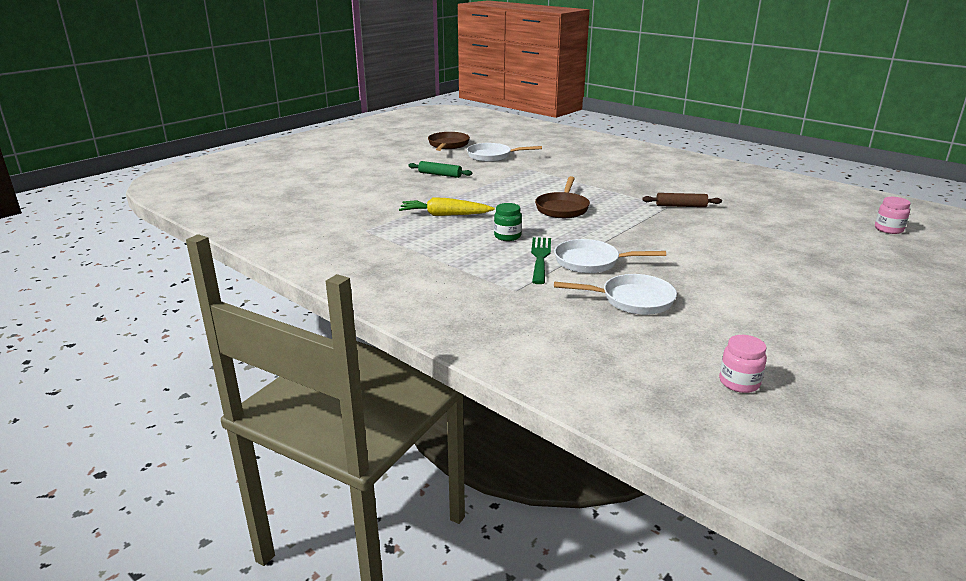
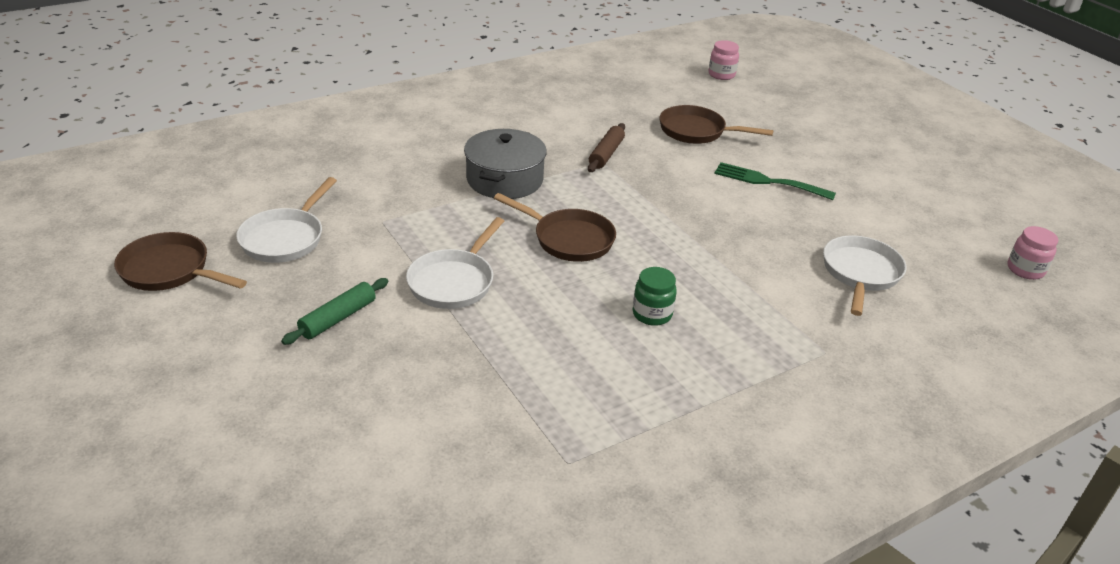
camera: 75 degrees left, 10 degrees up
yellow carrot [399,197,495,216] -> none
green fork [531,237,551,284] -> green fork moved to [715,162,836,200]
white pan [554,239,666,273] -> white pan moved to [406,217,504,309]
none -> grey pot [464,129,547,199]
none -> brown pan [659,105,773,144]

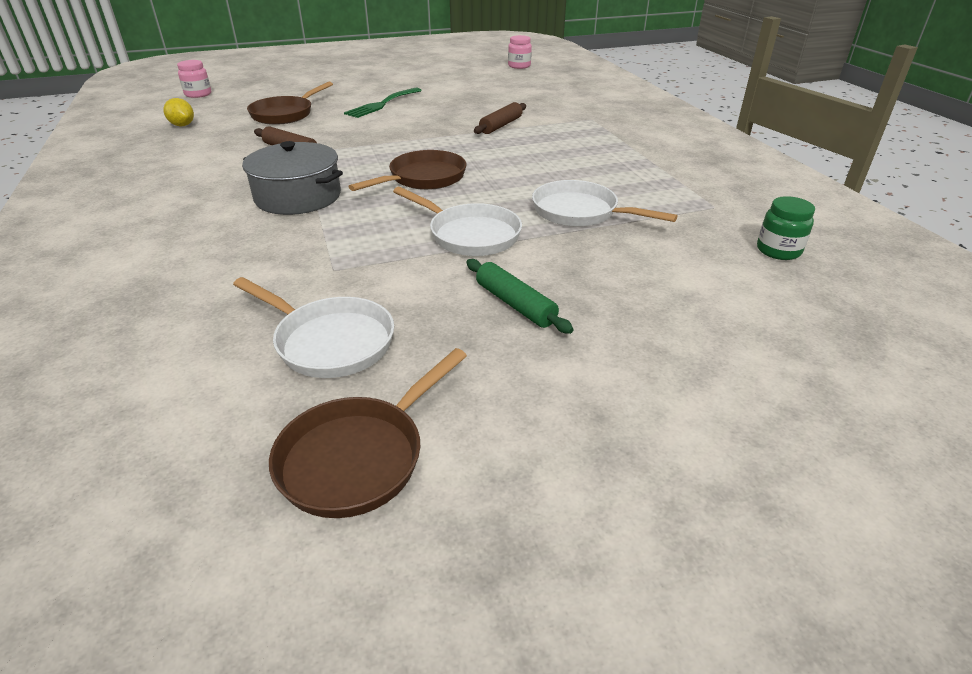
camera: 75 degrees left, 0 degrees up
green jar [633,267,677,326] -> green jar moved to [757,196,815,260]
white pan [823,236,907,316] -> white pan moved to [532,180,678,227]
none -> yellow lemon [163,98,194,126]
none -> brown rolling pin [474,102,526,134]

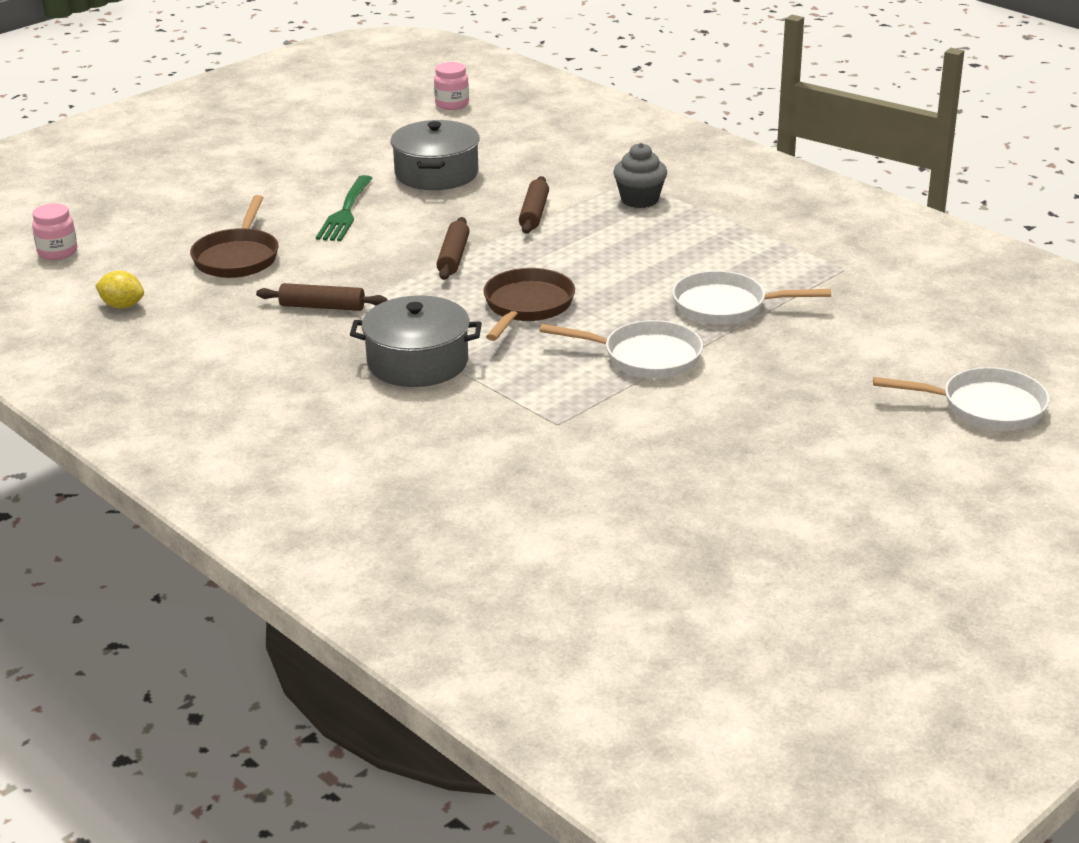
camera: 25 degrees left, 5 degrees down
white pan [233,277,394,378] -> white pan moved to [873,367,1050,431]
brown pan [269,348,467,518] -> none
green rolling pin [466,259,574,334] -> none
green jar [757,196,815,260] -> none
none -> grey pot [391,120,480,190]
none -> brown rolling pin [436,217,469,280]
none -> grey cupcake [613,143,667,208]

